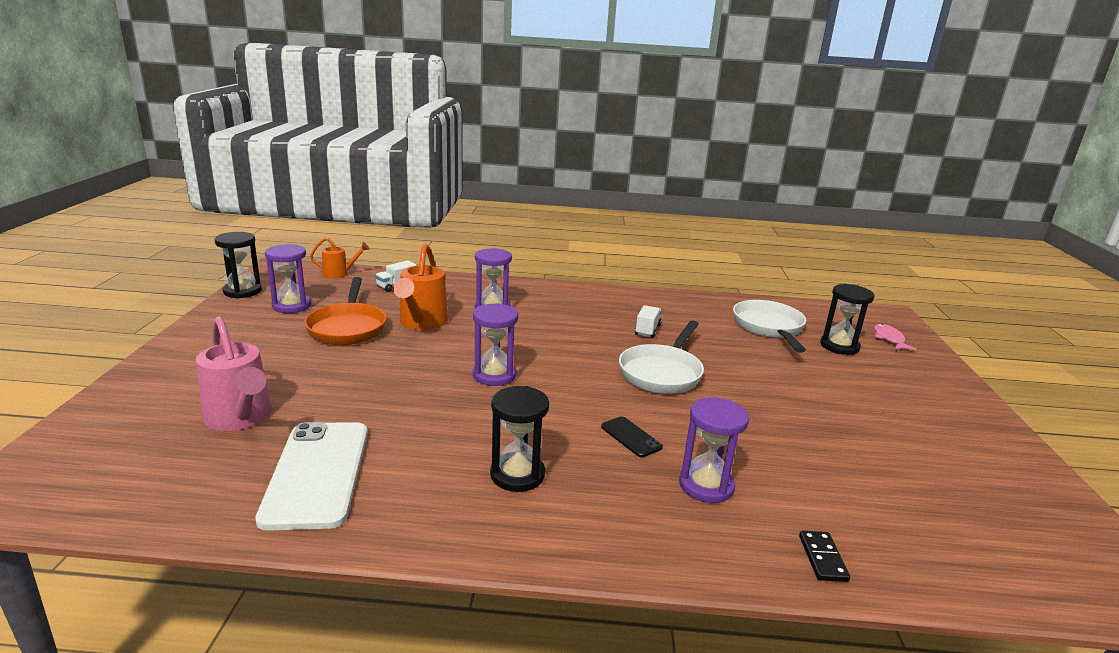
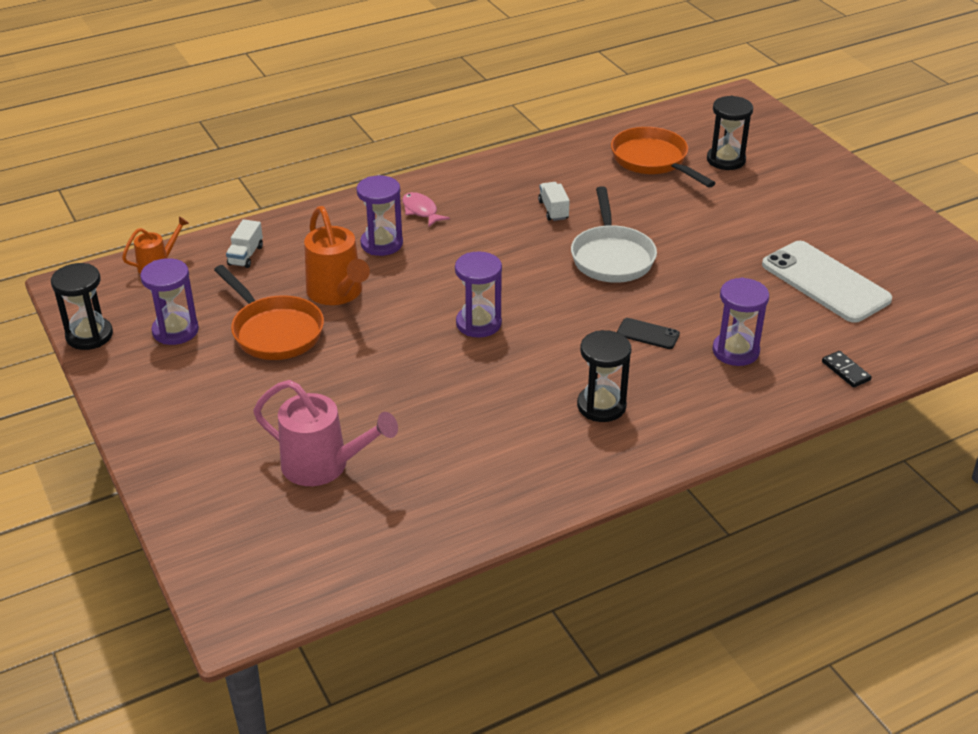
camera: 30 degrees left, 15 degrees up
white phone [255,422,367,531] -> white phone moved to [762,241,892,323]
white pan [733,300,806,352] -> orange pan [611,127,716,187]
pink fish [874,324,917,350] -> pink fish moved to [402,192,450,227]

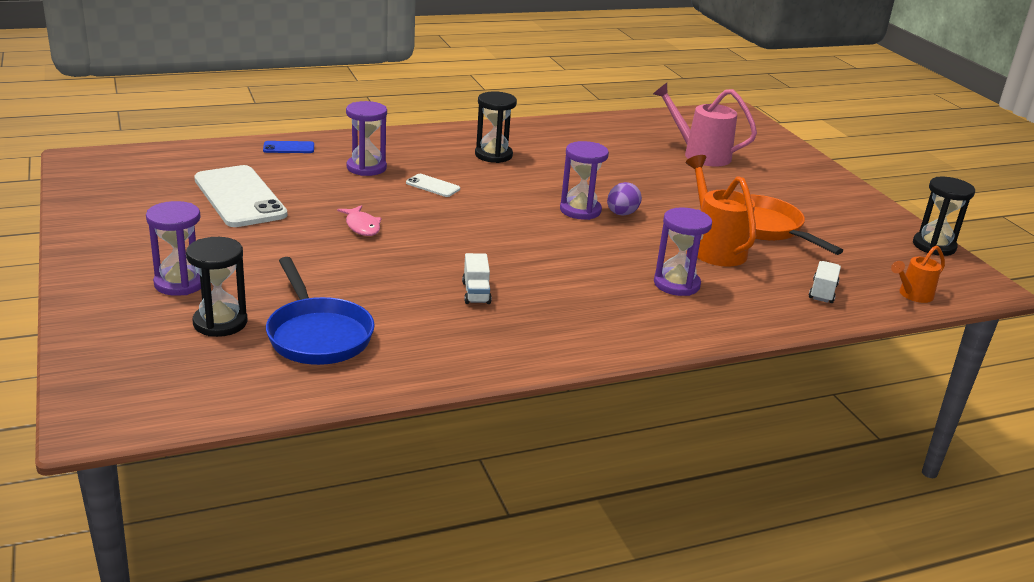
camera: 175 degrees left, 10 degrees down
purple hourglass [140,258,199,345] -> purple hourglass moved to [146,201,201,296]
pink fish [402,192,450,227] -> pink fish moved to [337,205,381,236]
white pan [571,186,657,283] -> none
orange pan [611,127,716,187] -> blue pan [266,257,375,365]
black phone [617,318,680,349] -> white phone [406,174,460,197]
black domino [822,351,872,388] -> blue phone [263,141,314,153]
none -> purple egg [607,182,642,216]

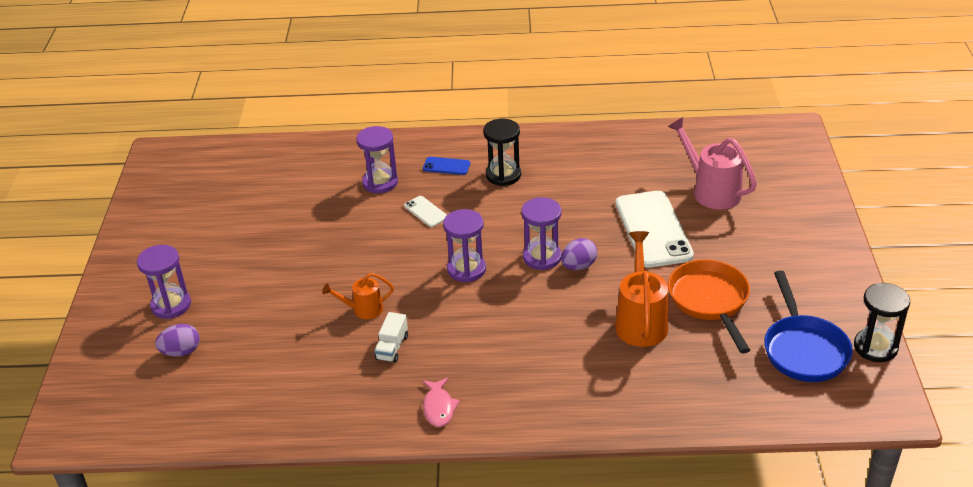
camera: 25 degrees right, 10 degrees up
black hourglass [186,237,247,337] -> purple egg [155,324,200,357]
white phone [194,165,287,227] -> white phone moved to [616,191,694,268]
blue phone [263,141,314,153] -> blue phone moved to [423,157,470,175]
blue pan [266,257,375,365] -> blue pan moved to [764,271,853,382]
pink fish [337,205,381,236] -> pink fish moved to [422,377,460,427]
purple hourglass [654,207,712,296] -> purple hourglass moved to [443,209,486,282]
white truck [809,261,841,303] -> none
orange watering can [891,245,945,303] -> orange watering can moved to [322,273,394,319]

